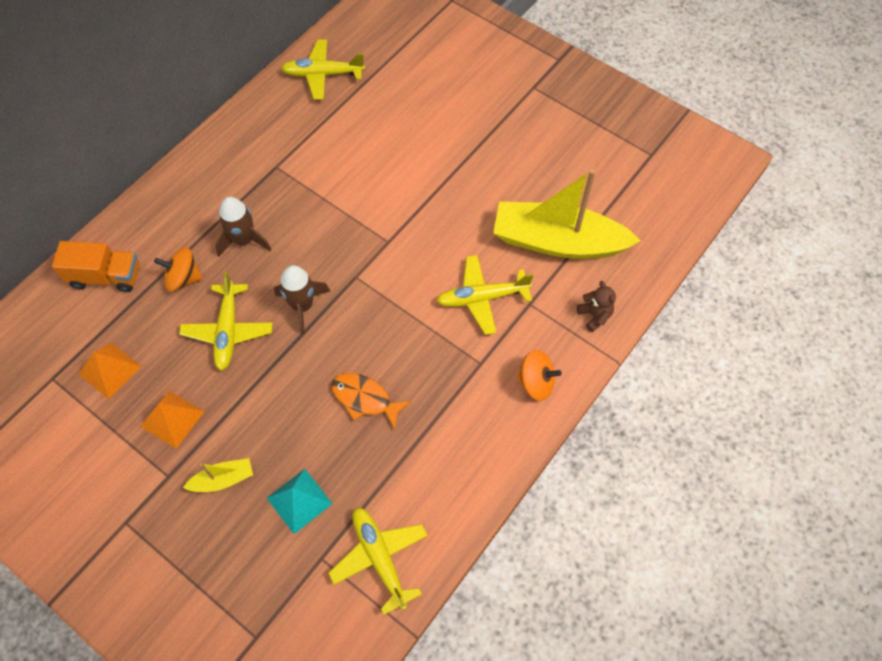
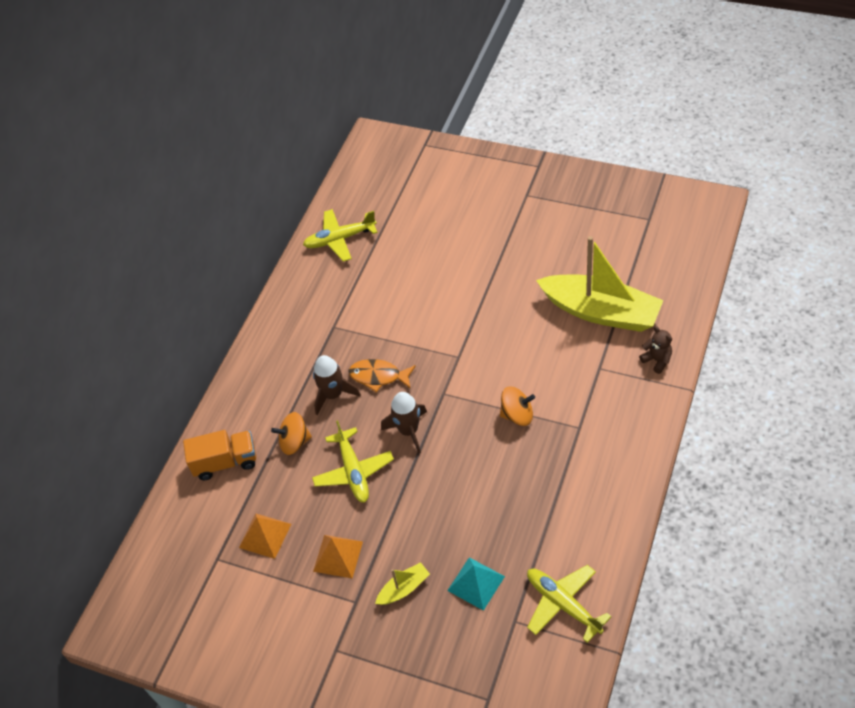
camera: 10 degrees left, 10 degrees down
orange fish [331,373,411,430] -> orange fish moved to [349,359,416,392]
yellow plane [436,255,534,335] -> none
yellow boat [493,169,641,259] -> yellow boat turned 150 degrees counterclockwise [536,236,663,332]
orange spinning top [516,350,562,401] -> orange spinning top moved to [500,386,535,426]

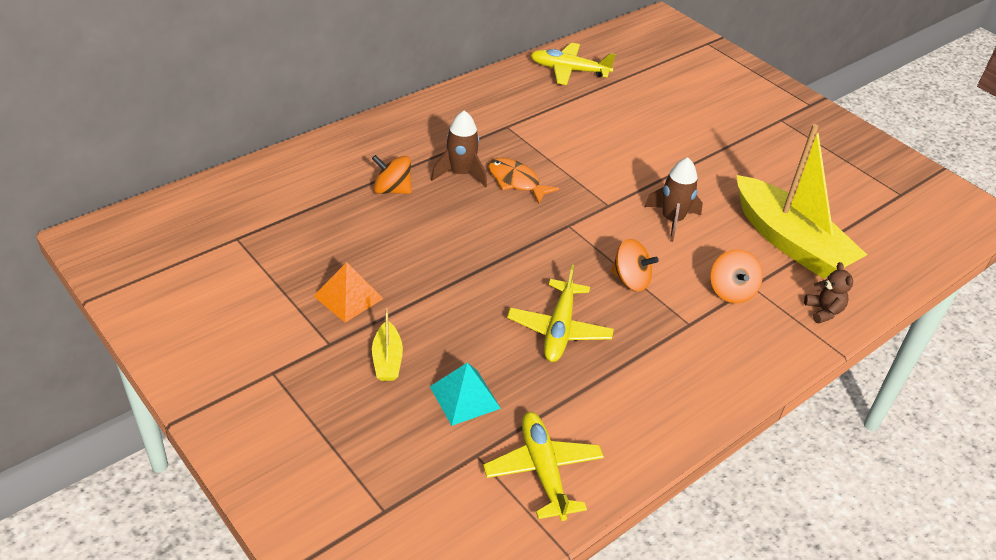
camera: 20 degrees right, 10 degrees down
orange truck [183,430,256,480] -> none
orange pyramid [239,514,291,559] -> none
yellow plane [312,420,394,503] -> yellow plane moved to [507,265,614,362]
yellow boat [375,562,430,605] -> yellow boat turned 90 degrees clockwise [372,308,403,381]
brown rocket [381,392,427,454] -> brown rocket moved to [644,157,703,242]
none -> orange spinning top [711,249,763,303]

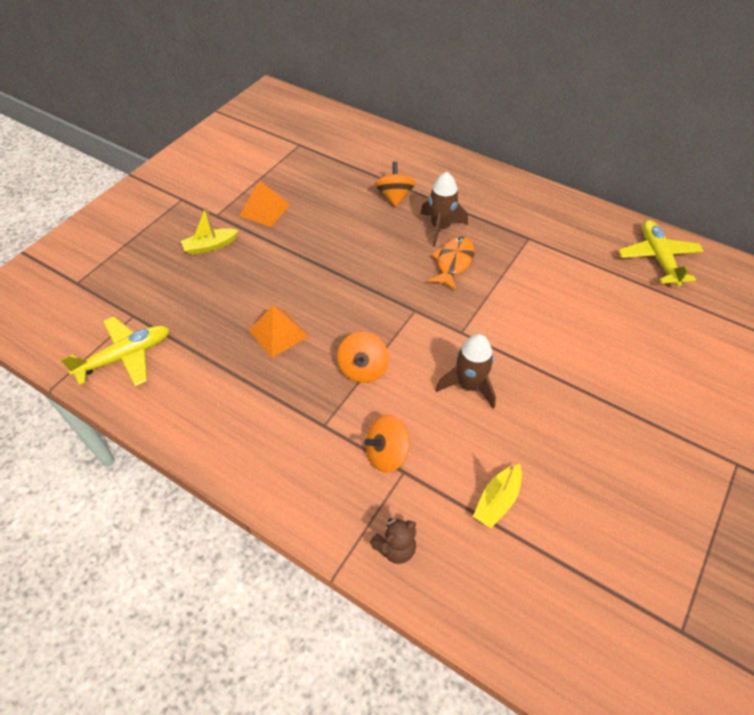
camera: 75 degrees right, 10 degrees up
turquoise pyramid [430,362,501,426] -> none
yellow plane [507,265,614,362] -> orange pyramid [249,306,309,358]
yellow boat [737,124,867,279] -> yellow boat [473,464,522,528], size x0.42

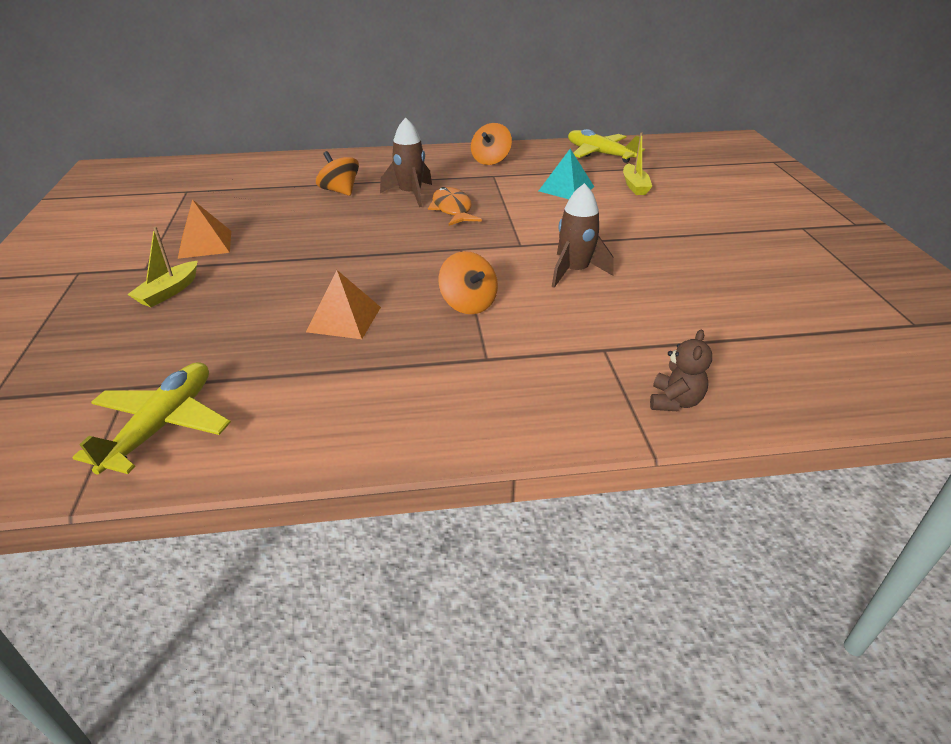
camera: 40 degrees left, 15 degrees down
orange spinning top [364,415,410,473] -> orange spinning top moved to [471,123,512,165]
yellow boat [473,464,522,528] -> yellow boat moved to [623,132,652,195]
none -> turquoise pyramid [539,149,594,199]

